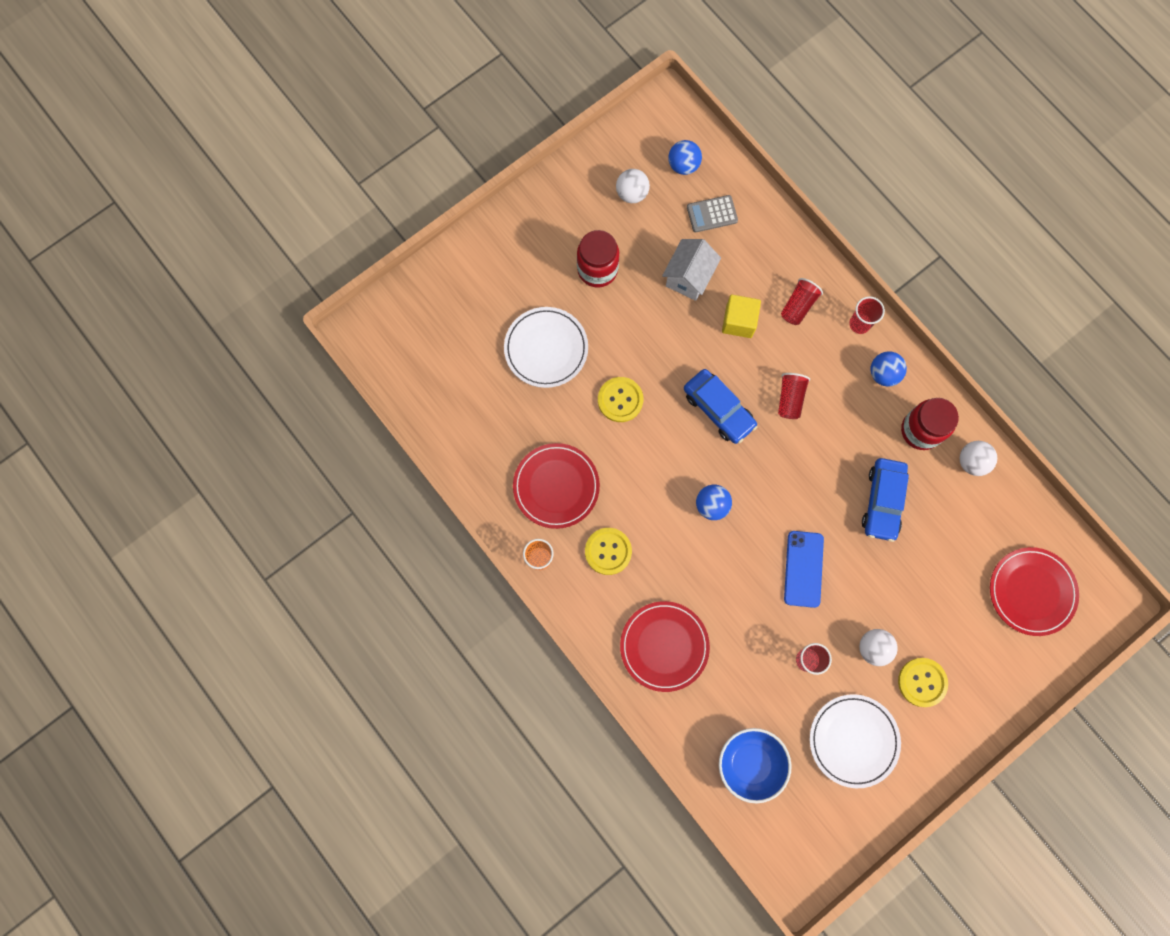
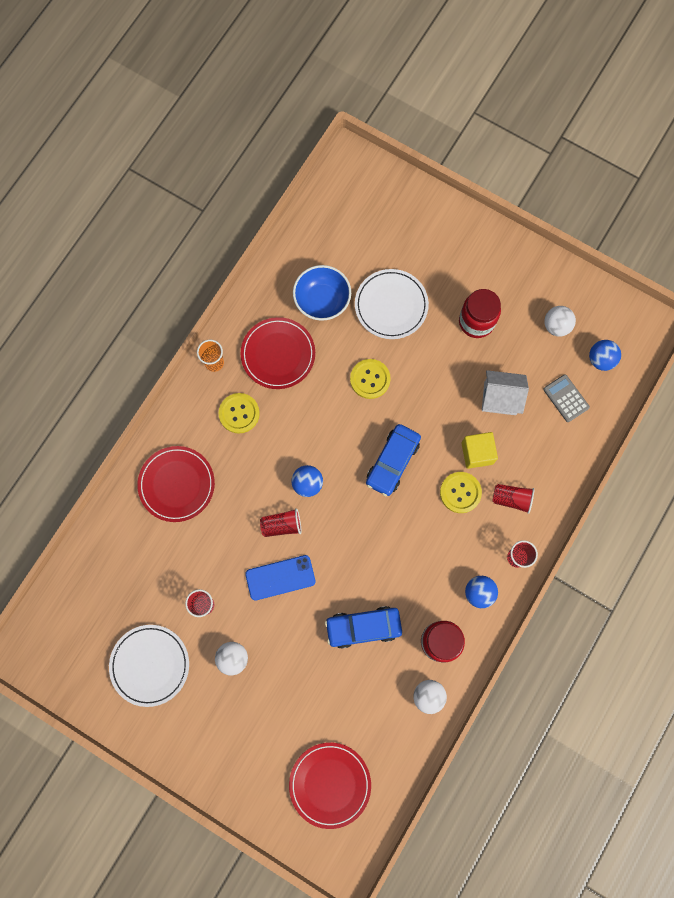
camera: 70 degrees right, 0 degrees up
blue bowl [719,728,792,804] -> blue bowl moved to [293,265,351,321]
red cup [778,373,810,419] -> red cup moved to [260,508,301,537]
yellow button [898,658,948,707] -> yellow button moved to [440,472,482,513]

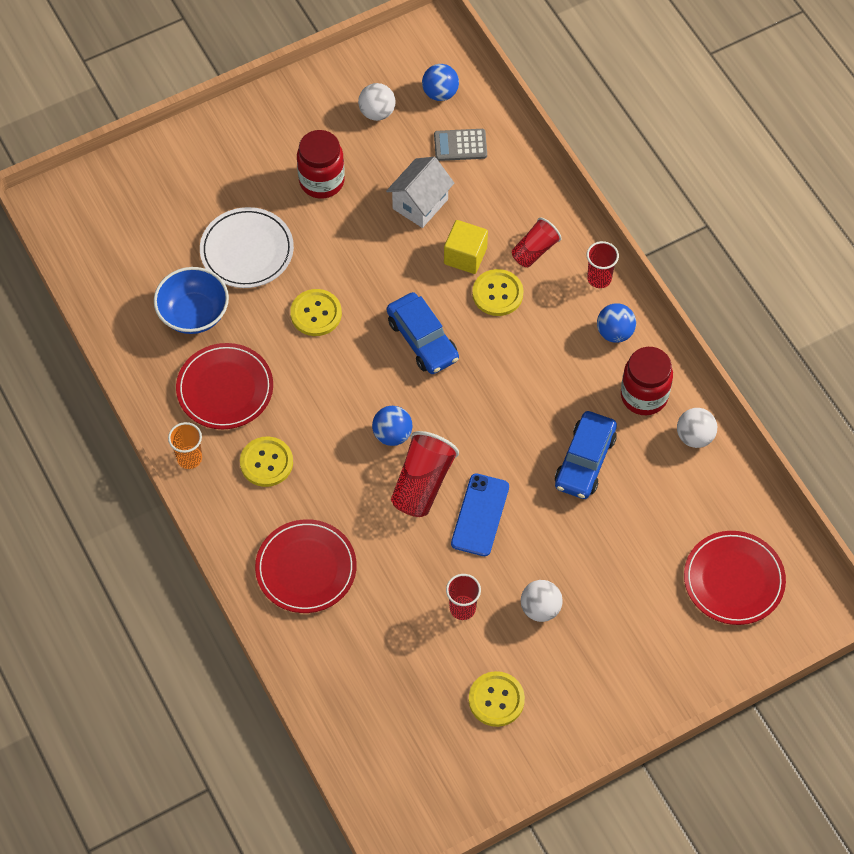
camera: 60 degrees left, 15 degrees down
white plate [109,625,189,707] -> yellow button [469,671,525,727]
red cup [260,508,301,537] -> red cup [391,431,459,517], size x1.55

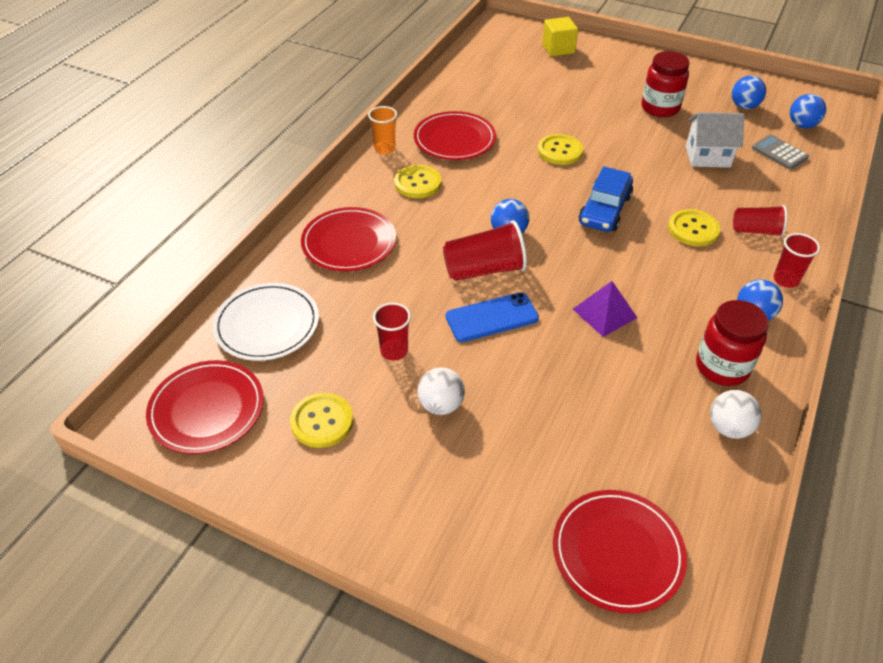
camera: 55 degrees right, 15 degrees down
blue bowl [154,267,229,334] -> none
white plate [200,207,294,288] -> white plate moved to [213,283,319,361]
white ball [358,83,396,121] -> blue ball [732,76,766,109]
yellow cube [444,220,488,274] -> yellow cube moved to [542,17,578,56]
blue car [555,411,617,499] -> none
none -> red plate [146,360,264,454]
none -> purple pyramid [573,281,637,337]

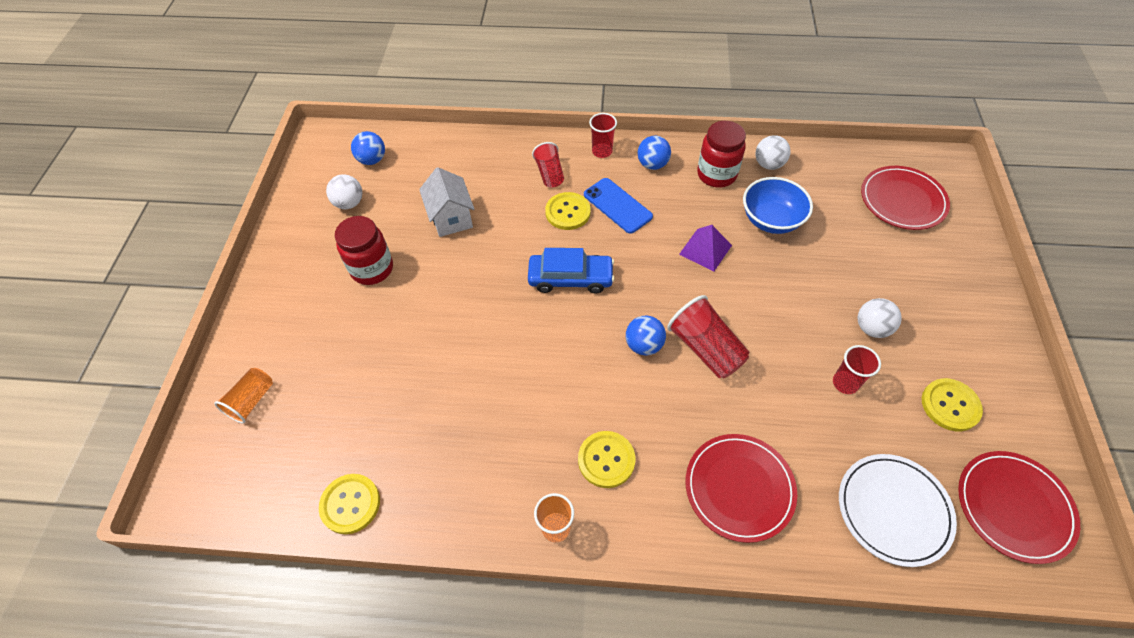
camera: 110 degrees left, 10 degrees up
red plate [414,111,496,160] -> none
blue phone [445,292,539,342] -> blue phone moved to [584,178,653,234]
yellow button [538,134,583,165] -> yellow button moved to [319,474,380,534]
yellow cube [542,17,578,56] -> orange cup [214,368,273,423]
blue ball [732,76,766,109] -> white ball [326,174,362,209]
grey calculator [752,135,809,170] -> none
none -> blue bowl [743,177,813,234]

